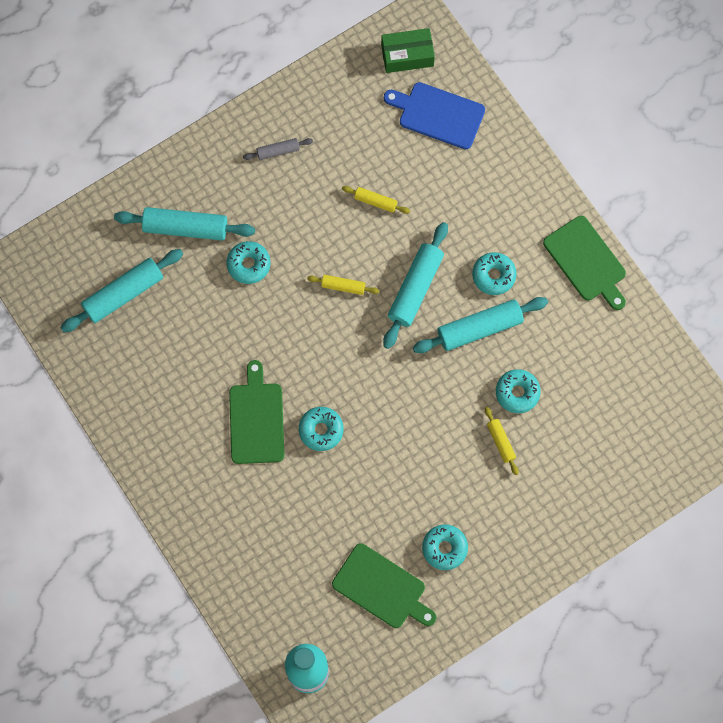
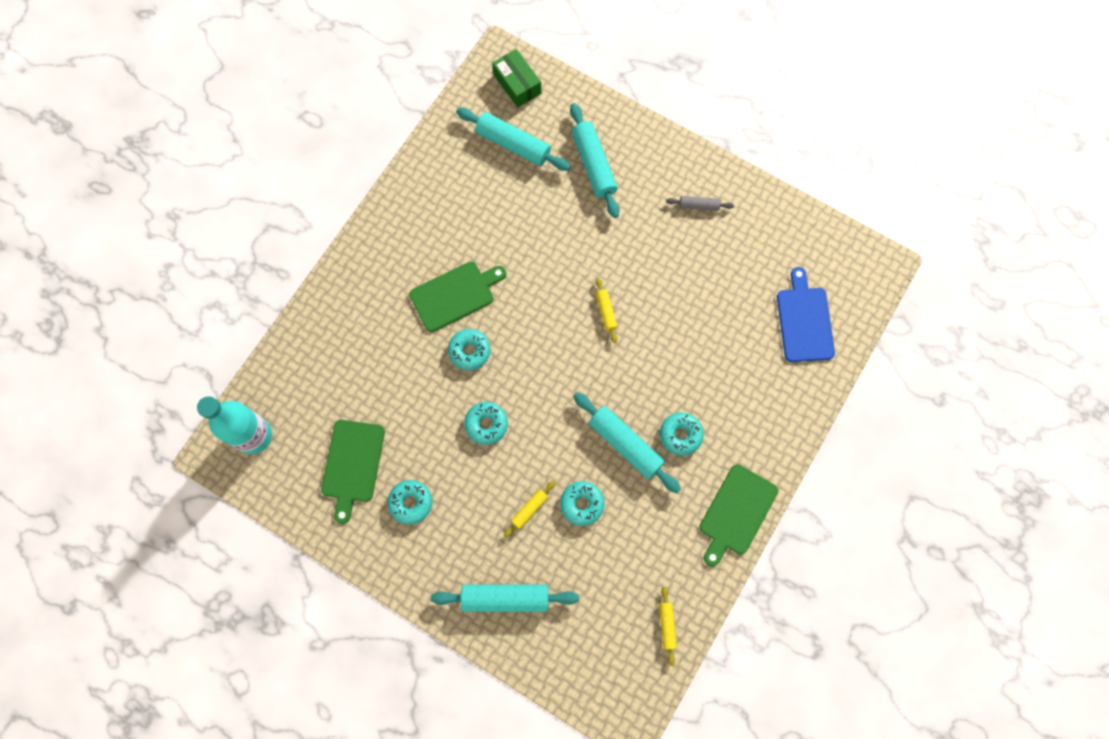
camera: 65 degrees right, 0 degrees up
turquoise donut [226,241,270,284] -> turquoise donut moved to [464,402,508,445]
grey rolling pin [243,138,313,160] -> grey rolling pin turned 45 degrees counterclockwise [666,196,734,211]
yellow rolling pin [342,186,410,214] -> yellow rolling pin moved to [659,587,677,666]
green box [381,28,435,73] -> green box moved to [492,49,541,108]
turquoise rolling pin [383,222,448,349] -> turquoise rolling pin moved to [431,584,579,612]

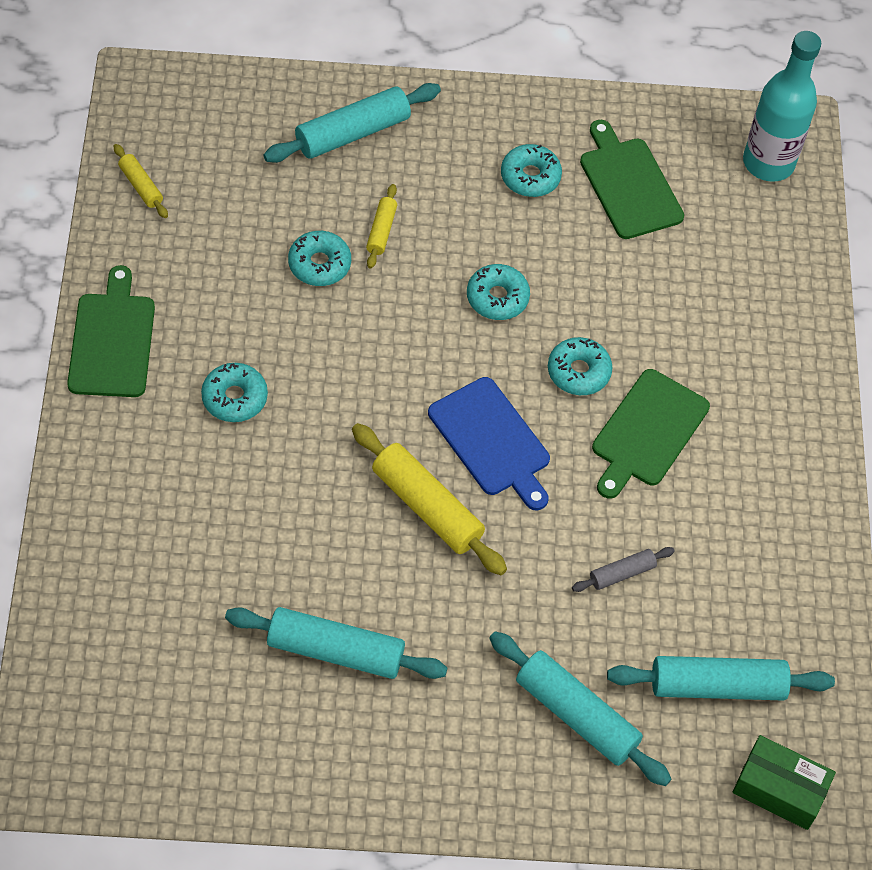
camera: 145 degrees right, 15 degrees down
turquoise rolling pin [573,392,681,493] -> turquoise rolling pin moved to [225,607,447,679]
yellow rolling pin [596,278,617,343] -> yellow rolling pin [352,423,507,575], size x1.94
grey rolling pin [666,196,734,211] -> grey rolling pin moved to [572,547,675,592]
blue cutting board [777,267,835,362] -> blue cutting board moved to [428,377,550,510]

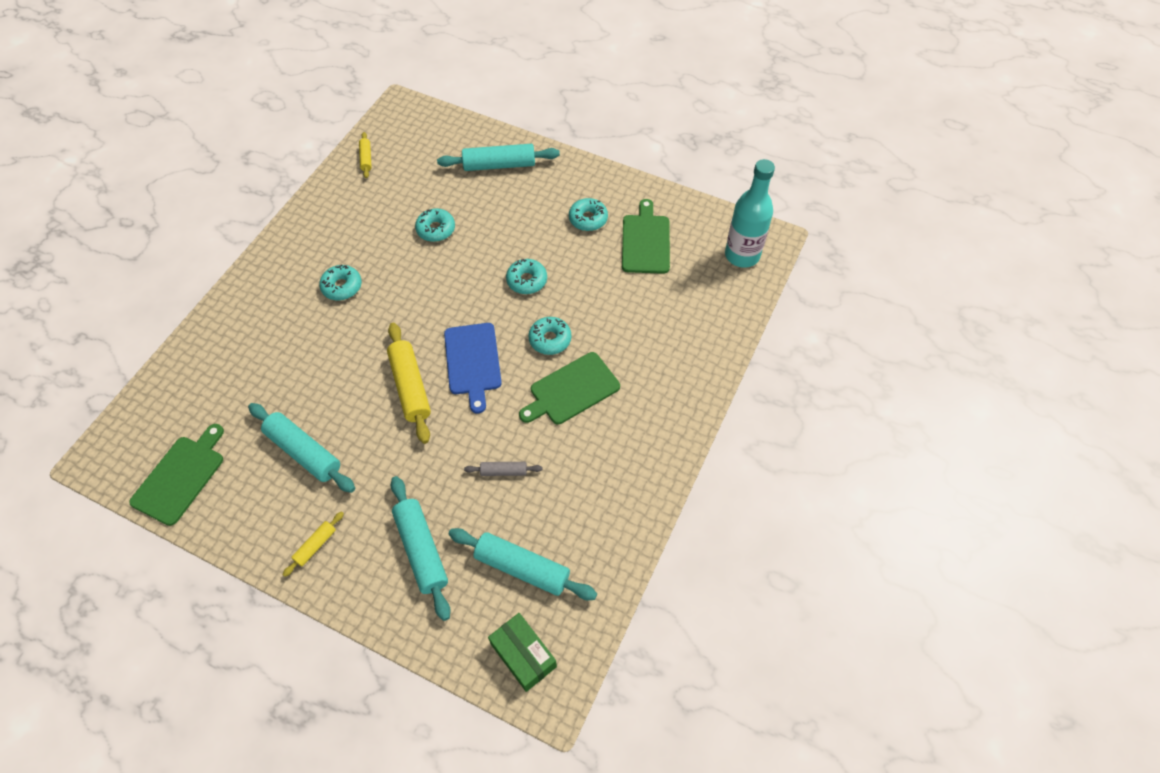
camera: 30 degrees right, 0 degrees up
green cutting board [67,265,155,397] -> green cutting board moved to [129,424,224,526]
yellow rolling pin [366,184,397,269] -> yellow rolling pin moved to [283,511,344,577]

